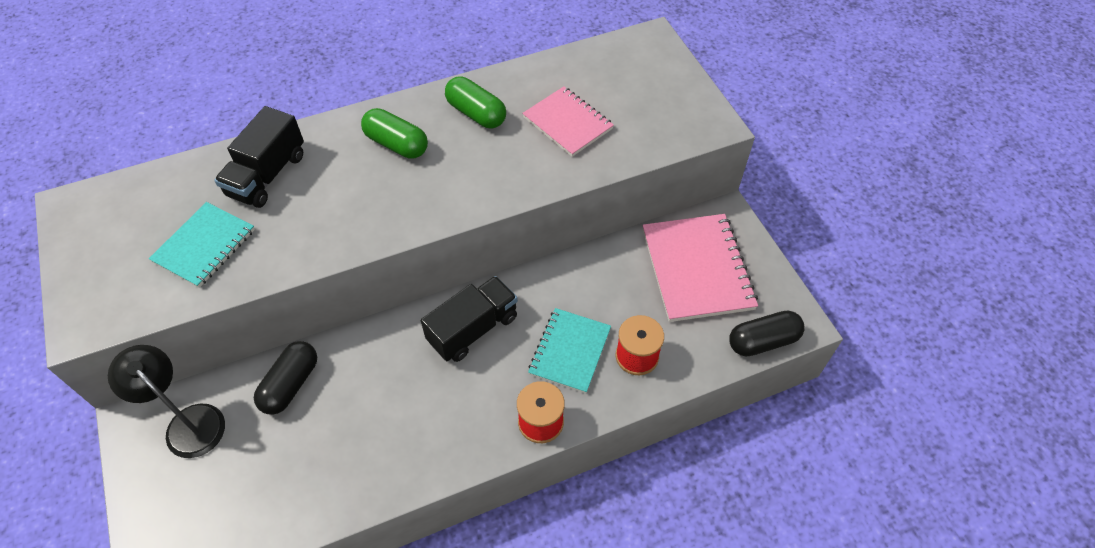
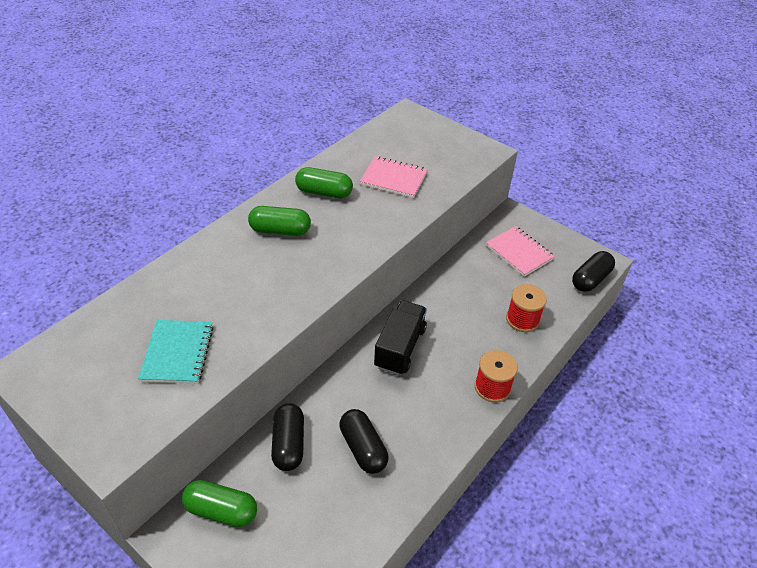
camera: 30 degrees left, 10 degrees down
black lamp [108,345,225,458] -> green capsule [182,480,257,527]
black truck [214,106,304,208] -> none
turquoise notebook [528,308,611,394] -> none
pink notebook [642,214,758,322] -> pink notebook [486,226,555,277], size x0.65
none -> black capsule [339,409,388,474]

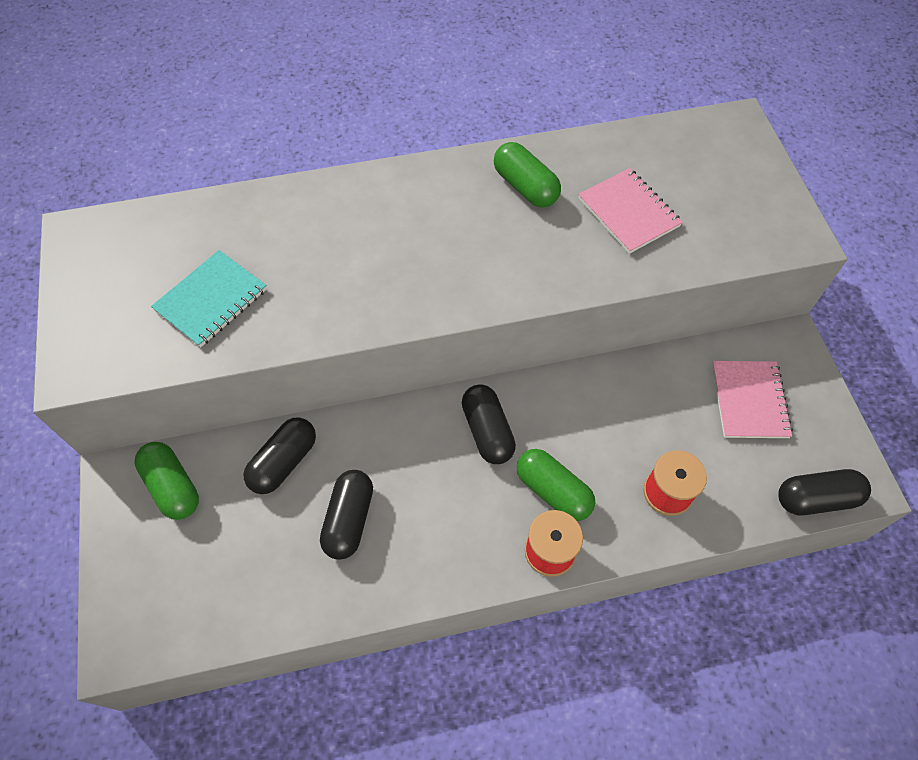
camera: 40 degrees right, 15 degrees up
green capsule [248,206,311,236] -> green capsule moved to [517,449,595,521]
black truck [374,300,427,375] -> black capsule [462,384,516,464]

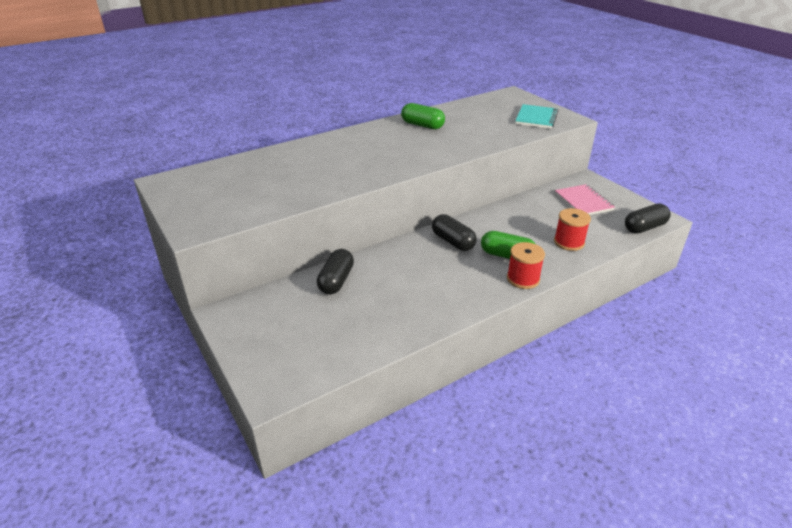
camera: 20 degrees left, 25 degrees down
green capsule [134,442,199,520] -> none
turquoise notebook [151,250,267,347] -> turquoise notebook moved to [515,104,558,129]
black capsule [320,470,373,560] -> none
pink notebook [578,168,683,254] -> none

